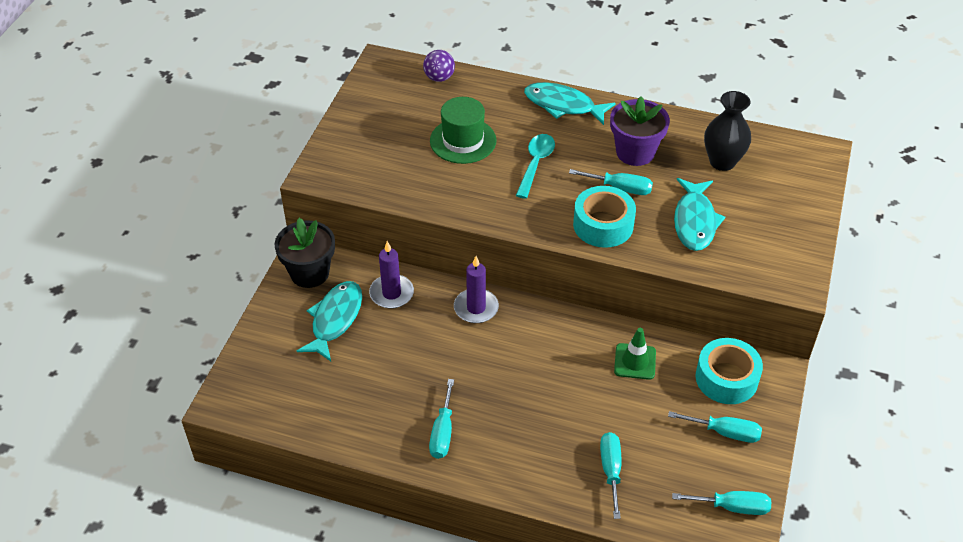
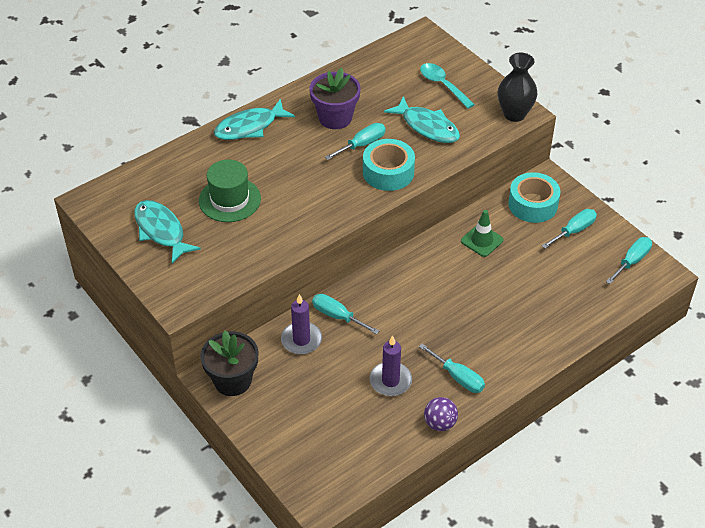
camera: 55 degrees left, 0 degrees up
turquoise fish [297,281,362,361] -> turquoise fish moved to [134,200,201,264]
purple ball [423,50,455,82] -> purple ball moved to [424,397,458,431]
purple candle [454,256,499,323] -> purple candle moved to [370,335,412,396]
turquoise spoon [516,134,555,199] -> turquoise spoon moved to [420,63,475,109]
turquoise screwdriver [600,432,622,519] -> turquoise screwdriver moved to [312,294,379,334]
black vase [704,91,751,171] -> black vase moved to [498,53,538,122]

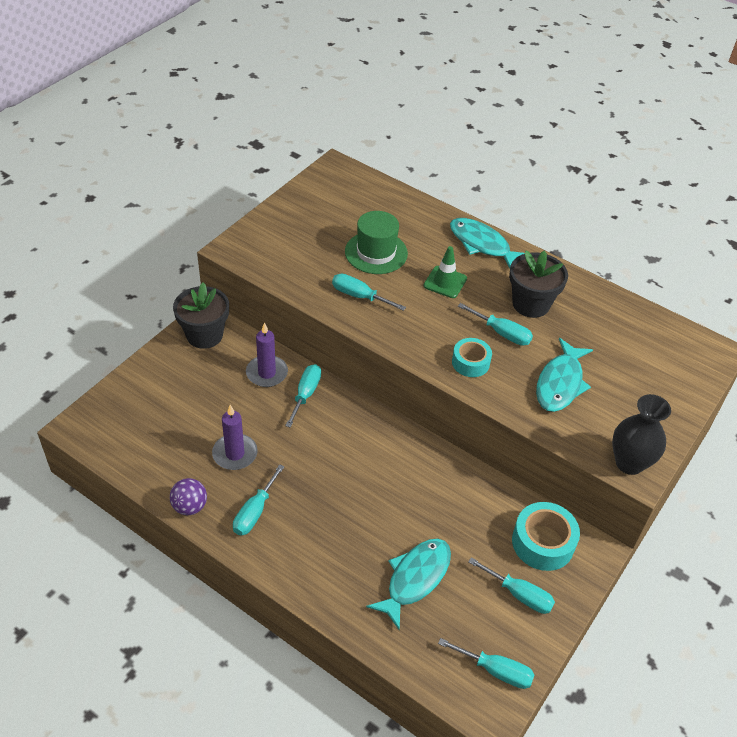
camera: 70 degrees right, 0 degrees up
turquoise fish [134,200,201,264] -> turquoise fish moved to [366,539,451,630]
purple flower pot [309,68,361,129] -> black flower pot [509,251,568,318]
turquoise tape [363,139,415,191] -> turquoise tape [452,338,492,377], size x0.65
turquoise spoon [420,63,475,109] -> none
green traffic cone [461,210,504,257] -> green traffic cone moved to [424,246,467,298]
none -> turquoise screwdriver [332,274,406,311]

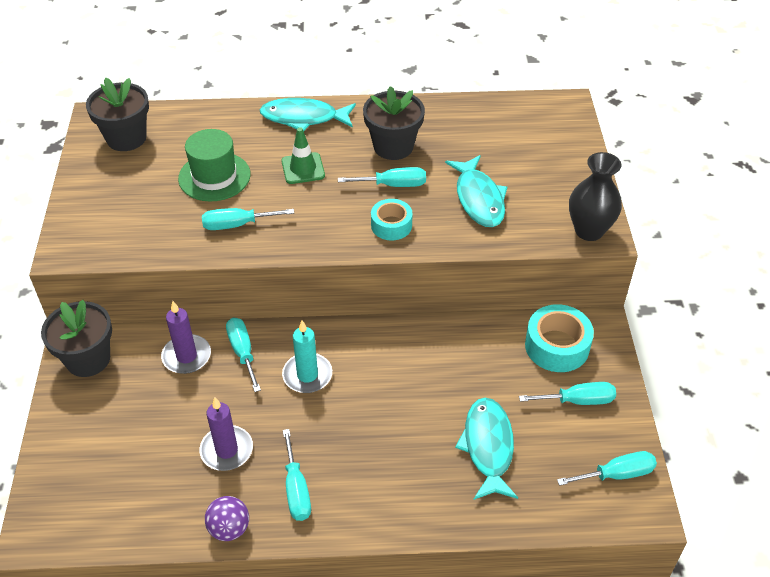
camera: 35 degrees left, 0 degrees up
none -> black flower pot [86,77,149,151]
none -> turquoise candle [282,320,332,393]

